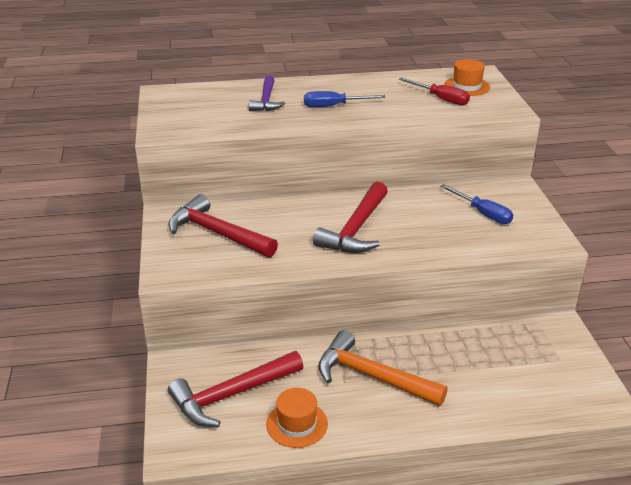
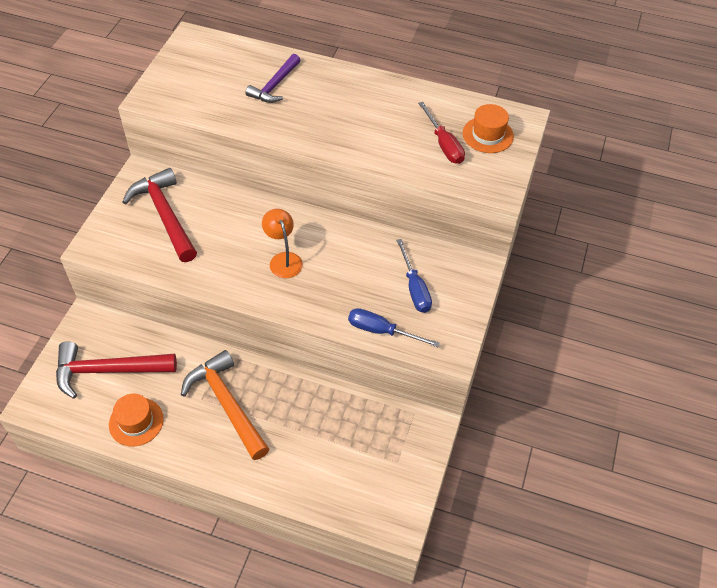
camera: 25 degrees right, 20 degrees up
blue screwdriver [304,91,386,107] -> blue screwdriver moved to [348,308,440,347]
red hammer [313,182,388,253] -> orange lamp [262,209,303,278]

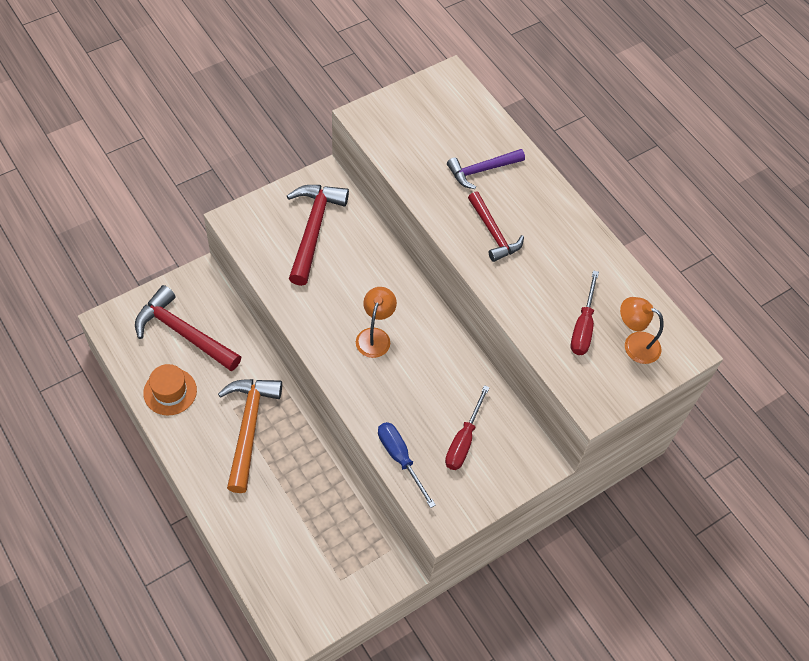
camera: 35 degrees right, 5 degrees up
blue screwdriver [396,239,432,313] -> red screwdriver [445,385,490,470]
orange hat [463,104,514,153] -> orange lamp [620,297,663,364]
none -> red hammer [468,192,524,262]

